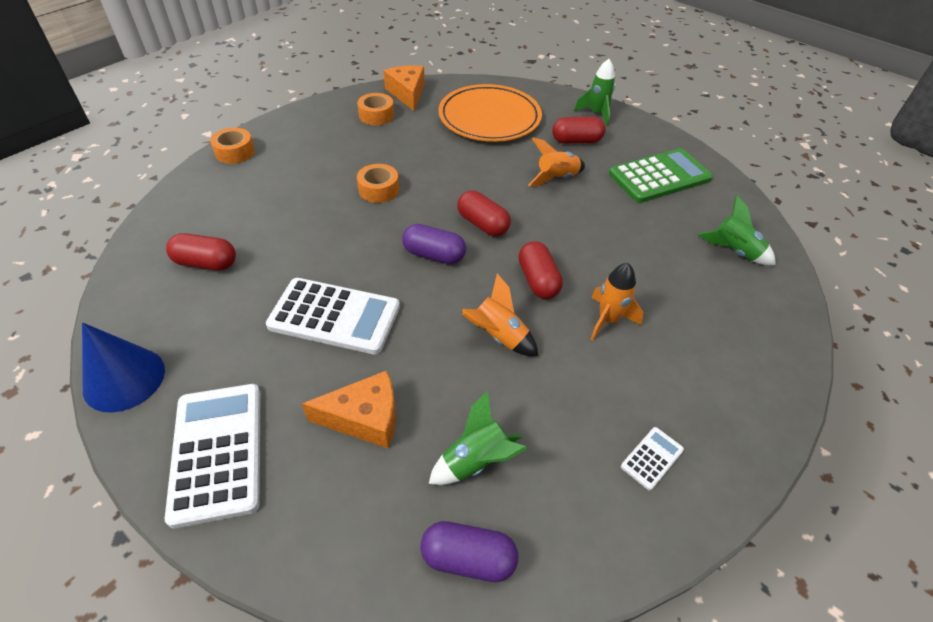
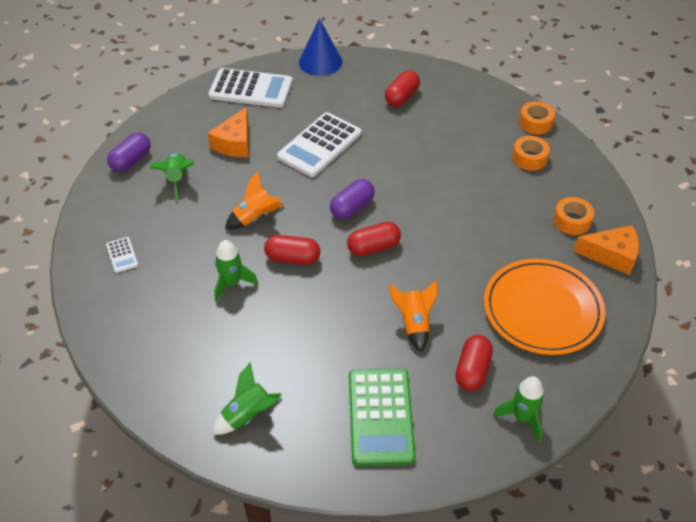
camera: 115 degrees right, 0 degrees up
orange tape [357,164,399,203] -> orange tape moved to [512,136,550,171]
orange rocket [591,263,644,340] -> green rocket [214,240,258,302]

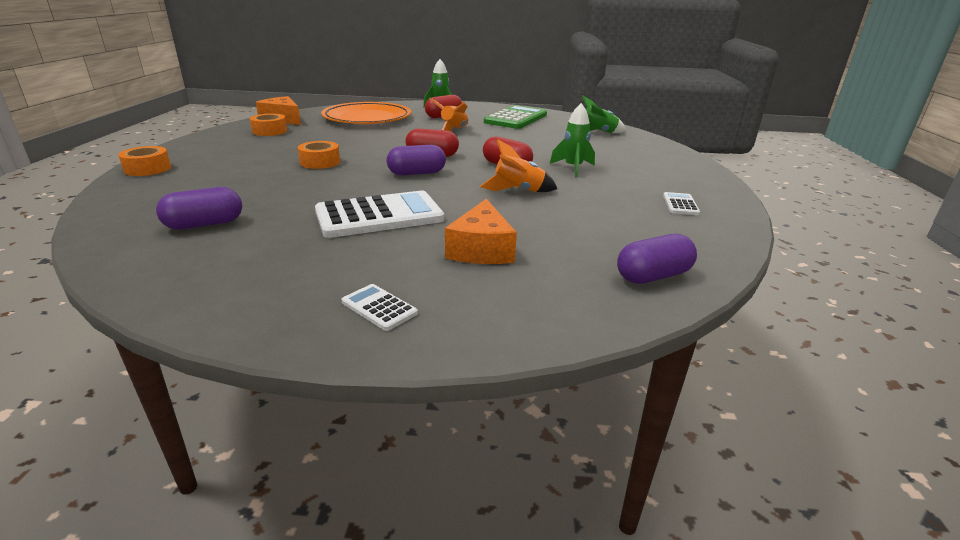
camera: 150 degrees left, 20 degrees down
green rocket [150,153,194,200] -> none
white calculator [208,68,293,108] -> white calculator [341,284,418,331], size x0.45
orange cheese [208,107,249,157] -> orange cheese turned 135 degrees clockwise [445,199,517,264]
blue cone [299,18,342,76] -> none
red capsule [385,70,420,107] -> purple capsule [156,187,242,230]
orange tape [512,136,550,171] -> orange tape moved to [298,141,340,169]

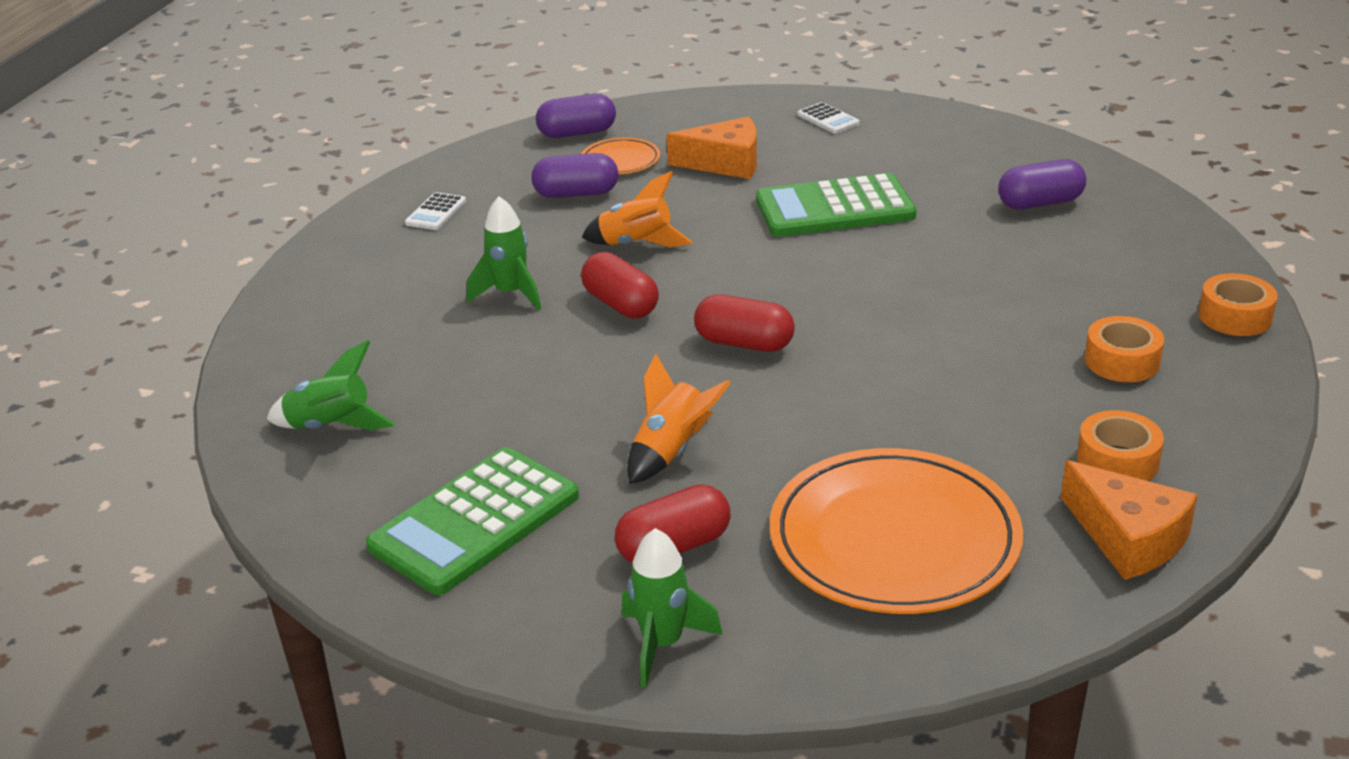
camera: 165 degrees left, 5 degrees up
orange tape [298,141,340,169] -> orange tape moved to [1085,316,1164,382]
white calculator [315,191,444,238] -> green calculator [756,173,917,237]
purple capsule [387,145,446,175] -> purple capsule moved to [531,153,619,198]
orange cheese [445,199,517,264] -> orange cheese turned 75 degrees clockwise [666,117,757,179]
none -> orange plate [581,138,660,174]

